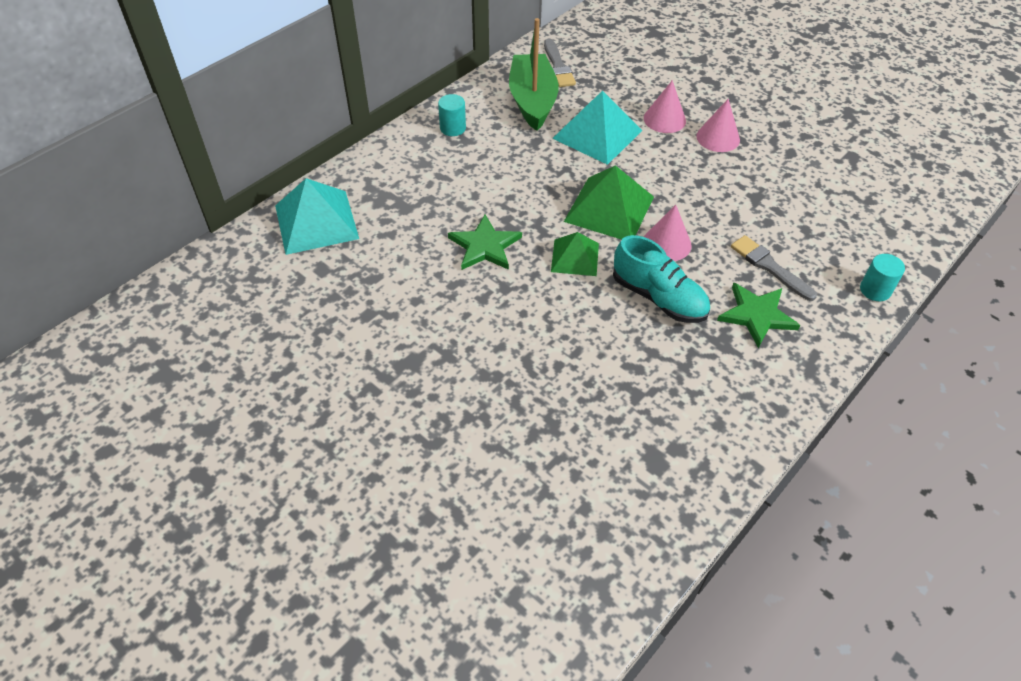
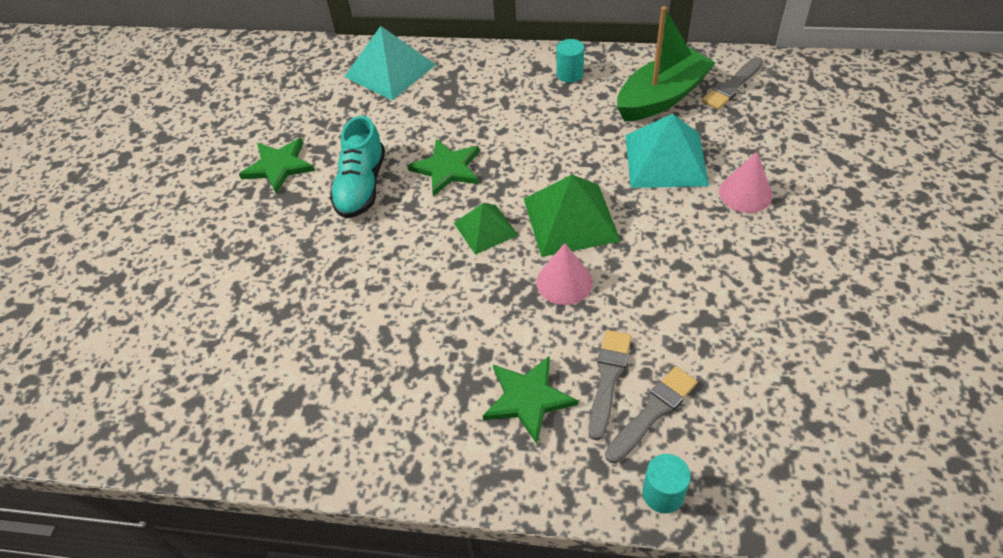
camera: 60 degrees right, 0 degrees up
turquoise shoe [613,235,710,323] -> turquoise shoe moved to [330,116,385,219]
pink cone [696,99,740,152] -> none
none -> green star [239,138,315,194]
none -> grey brush [605,366,697,463]

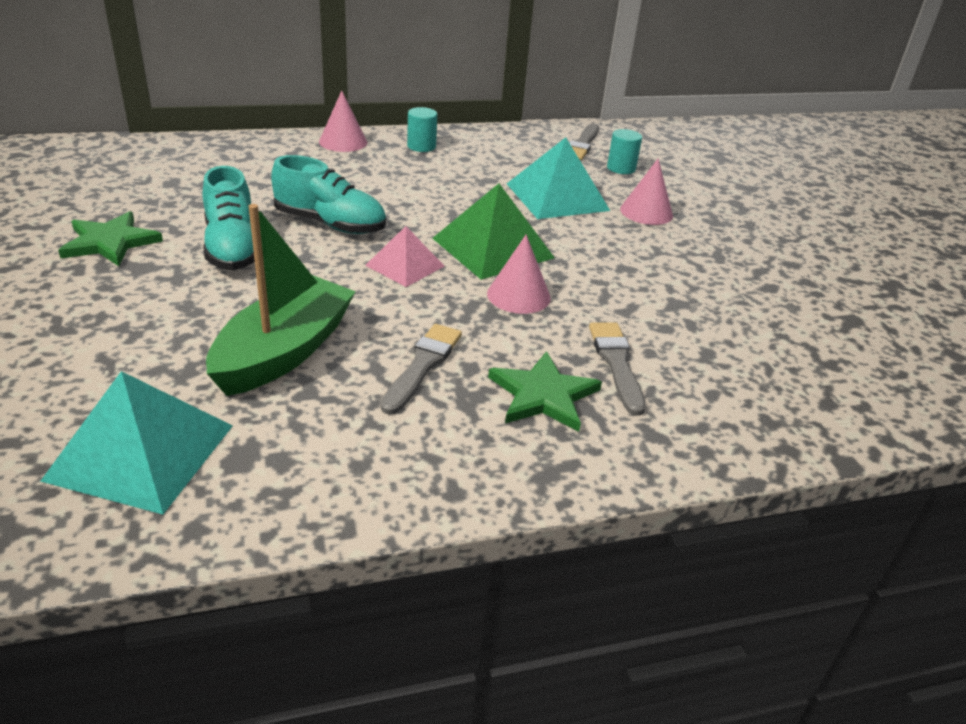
camera: 30 degrees left, 15 degrees down
turquoise pyramid [344,26,436,100] -> turquoise pyramid moved to [40,371,233,514]
green star [407,139,480,196] -> turquoise shoe [271,155,386,234]
green pyramid [454,203,518,255] -> pink pyramid [365,226,445,287]
grey brush [605,366,697,463] -> grey brush moved to [381,324,462,415]
green boat [617,6,715,121] -> green boat moved to [206,204,356,396]
turquoise cylinder [642,454,691,513] -> turquoise cylinder moved to [607,129,642,174]
none -> pink cone [319,91,368,152]

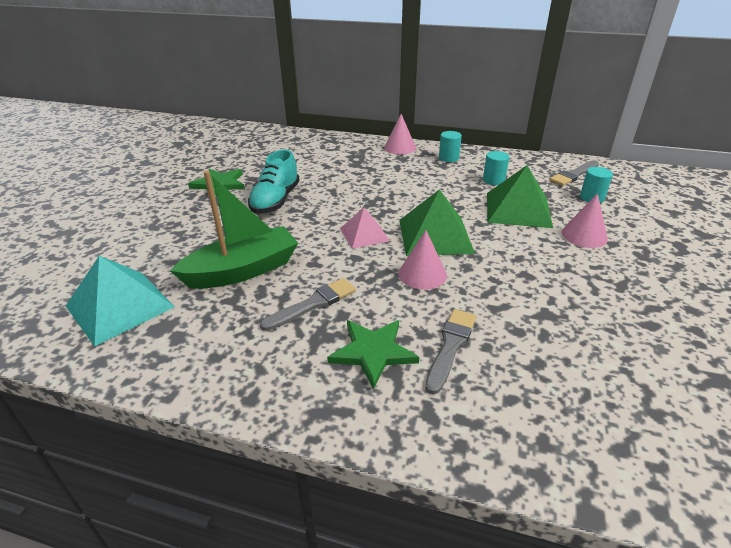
camera: 35 degrees right, 0 degrees up
turquoise shoe [271,155,386,234] -> none
turquoise pyramid [507,137,610,219] -> green pyramid [487,165,553,228]
none -> turquoise cylinder [483,151,509,185]

